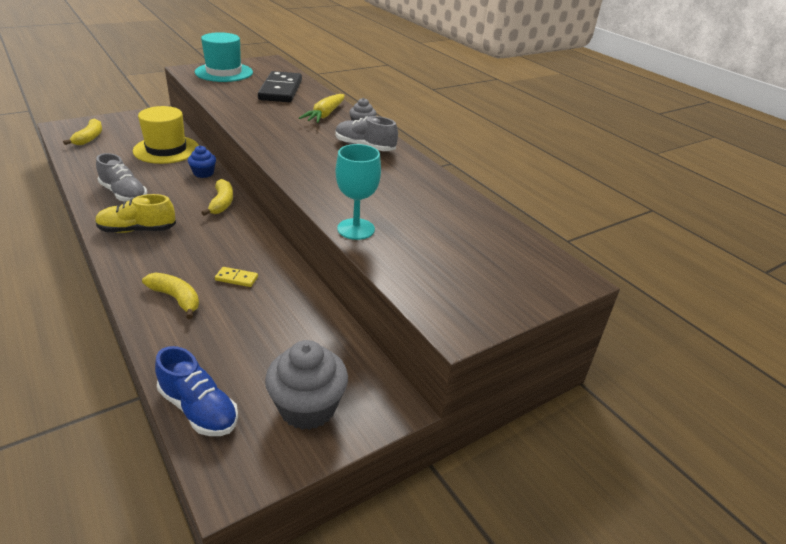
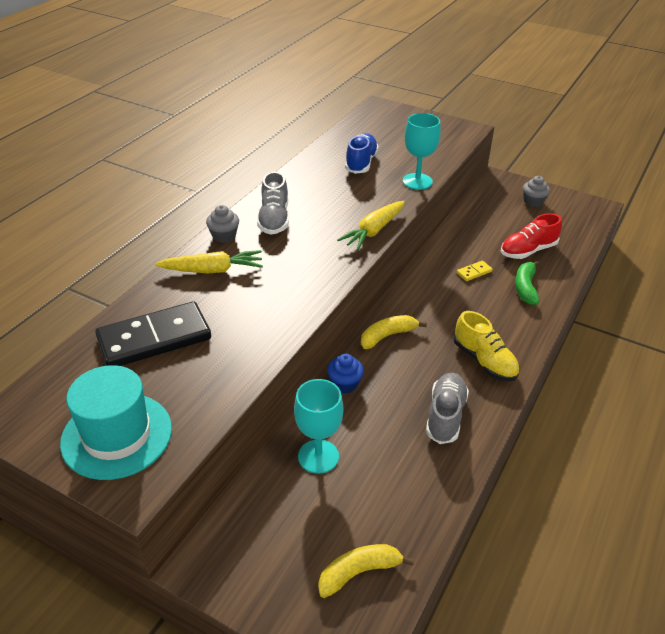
camera: 115 degrees left, 5 degrees up
yellow hat [133,106,199,164] -> turquoise goblet [294,379,343,474]
yellow banana [142,273,199,319] -> green banana [515,260,540,305]
blue shoe [155,346,238,436] -> blue shoe moved to [345,133,379,174]
yellow domino [215,267,258,287] -> yellow domino turned 75 degrees clockwise [457,261,493,281]
grey cupcake [265,340,348,430] -> grey cupcake [523,176,550,207], size x0.57
none -> yellow carrot [337,201,405,250]
none -> red shoe [501,213,562,259]

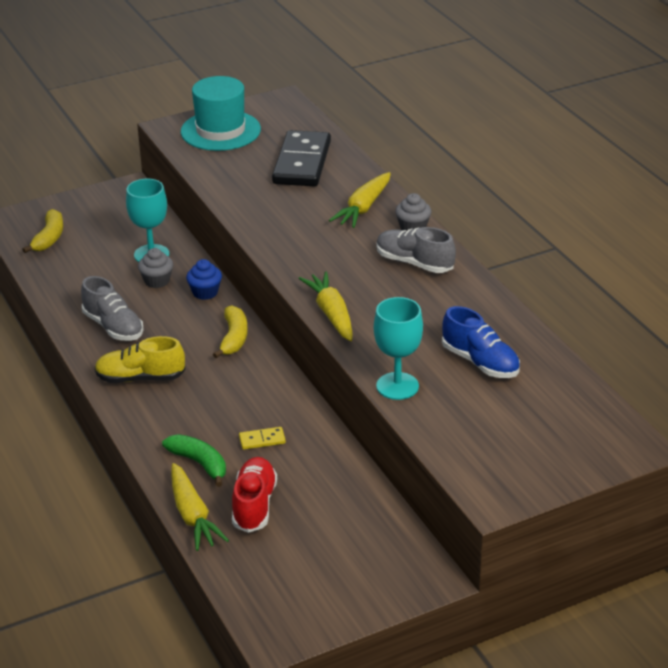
camera: 125 degrees right, 5 degrees down
yellow domino [457,261,493,281] -> yellow domino turned 75 degrees clockwise [239,427,286,450]
grey cupcake [523,176,550,207] -> grey cupcake moved to [138,248,173,288]
none -> yellow carrot [171,463,229,551]

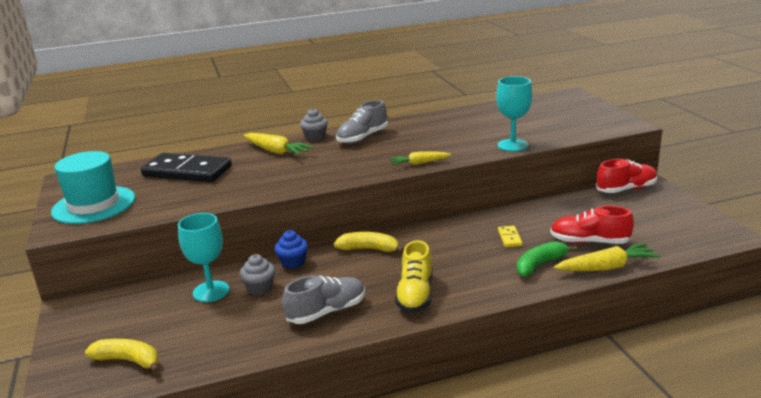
camera: 80 degrees left, 10 degrees down
yellow carrot [298,271,352,341] -> yellow carrot [389,151,451,165], size x0.66
blue shoe [442,306,520,378] -> none
none -> red shoe [596,159,658,193]

